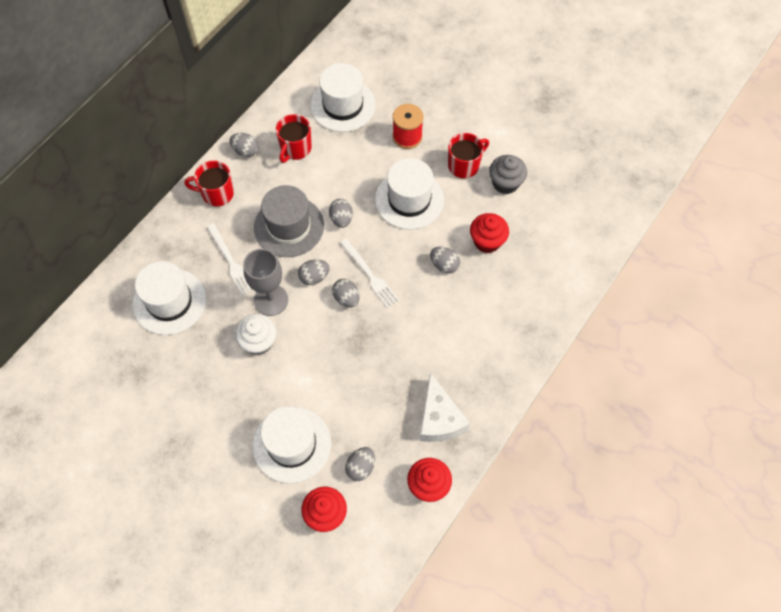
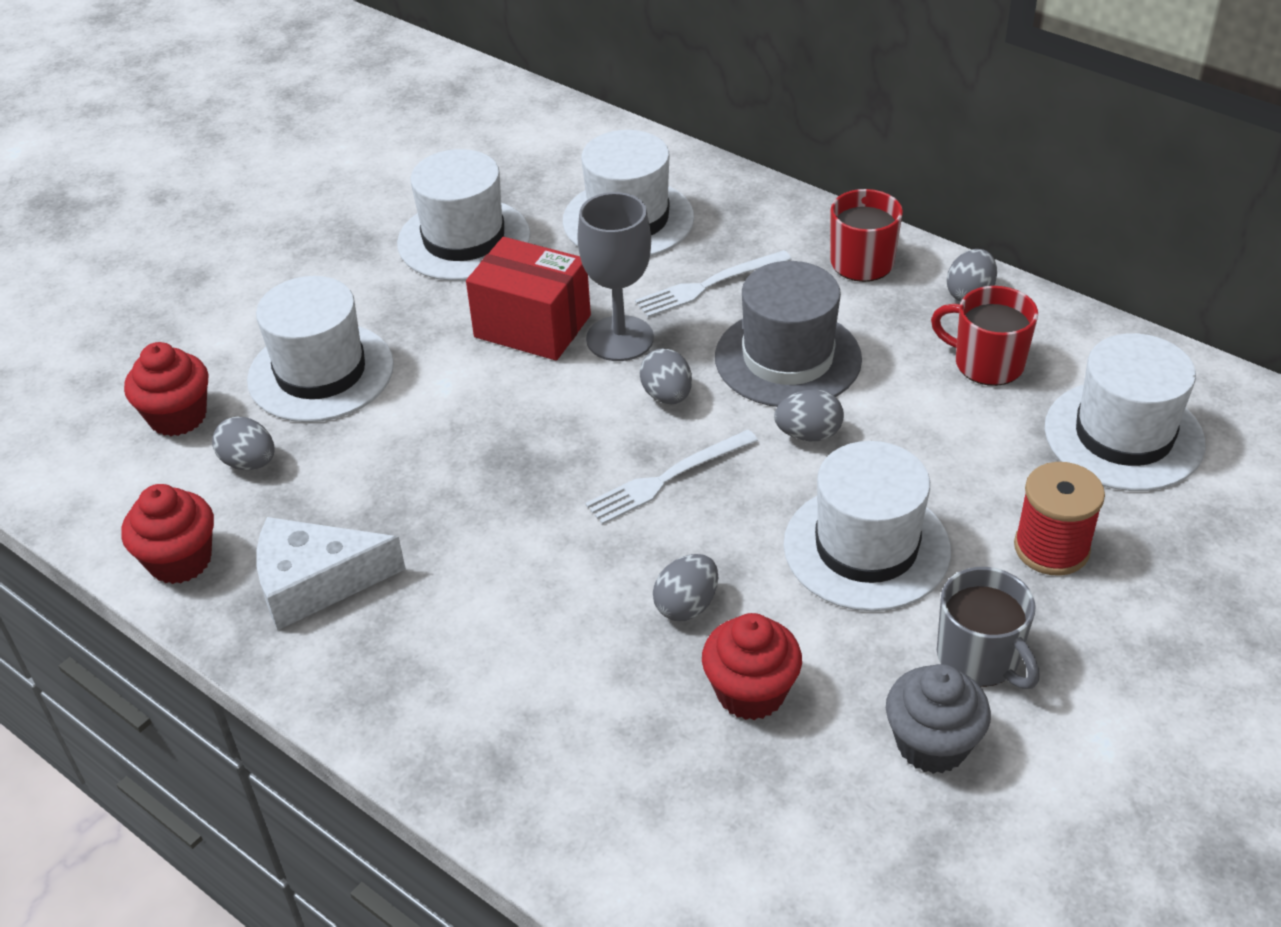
camera: 95 degrees right, 20 degrees down
white cupcake [235,314,277,355] -> red box [466,237,591,361]
grey egg [332,279,359,308] -> none
red mug [448,133,489,179] -> grey mug [937,567,1040,689]
none -> white hat [397,149,530,281]

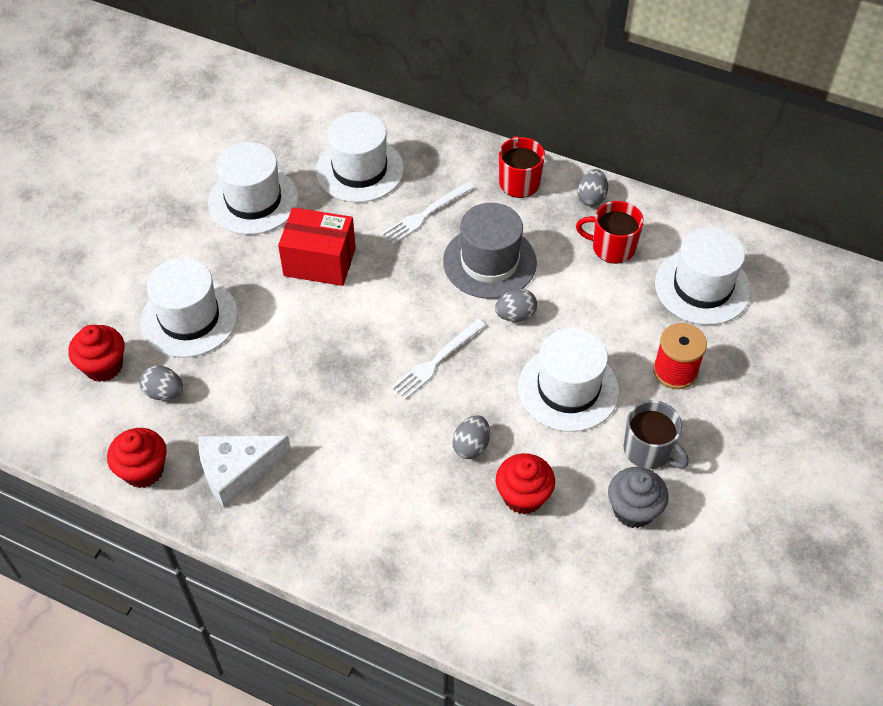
camera: 15 degrees left, 10 degrees up
grey goblet [577,192,654,361] -> none
grey egg [639,348,692,404] -> none

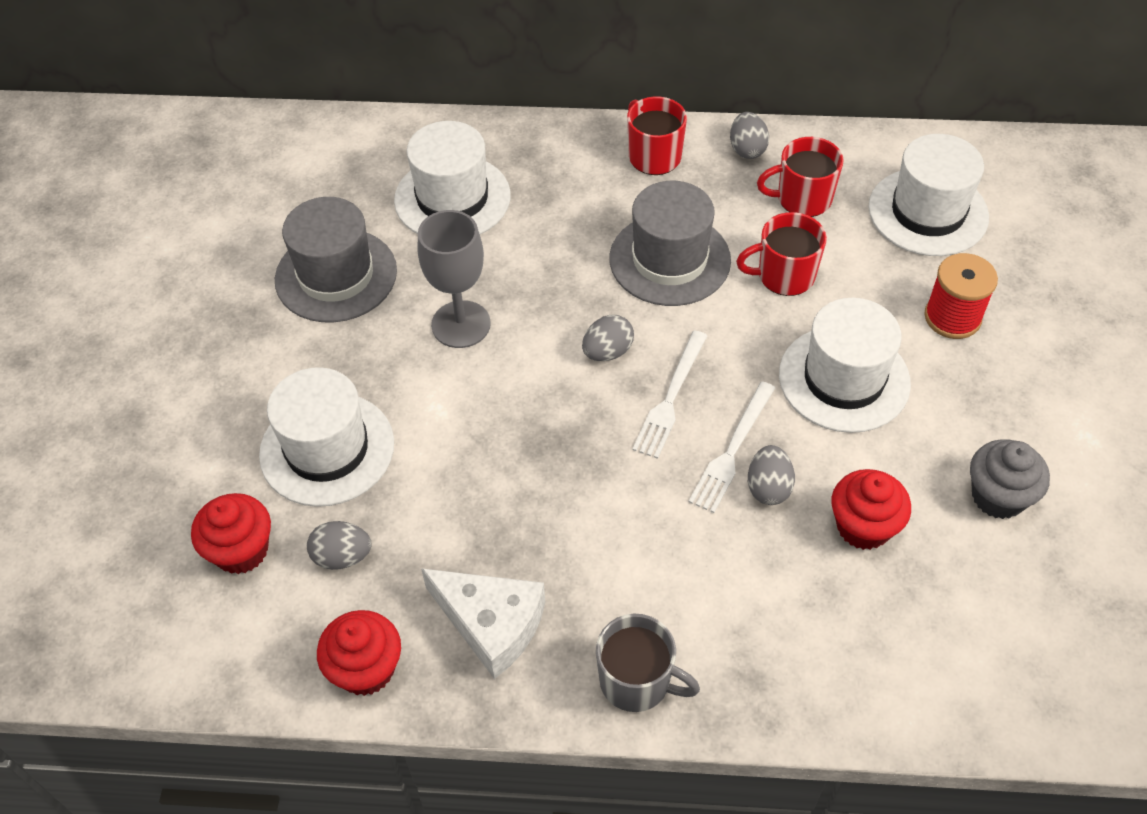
camera: 20 degrees left, 0 degrees up
white cheese [199,436,292,507] -> white cheese turned 105 degrees counterclockwise [421,568,545,679]
white hat [208,142,299,235] -> grey hat [275,197,397,322]
red box [278,207,356,286] -> grey goblet [417,210,491,348]
white fork [382,181,475,244] -> white fork moved to [689,381,775,513]
grey egg [495,289,537,322] -> grey egg moved to [582,315,634,361]
grey mug [623,400,689,469] -> grey mug moved to [596,614,700,712]
none -> red mug [736,212,827,296]

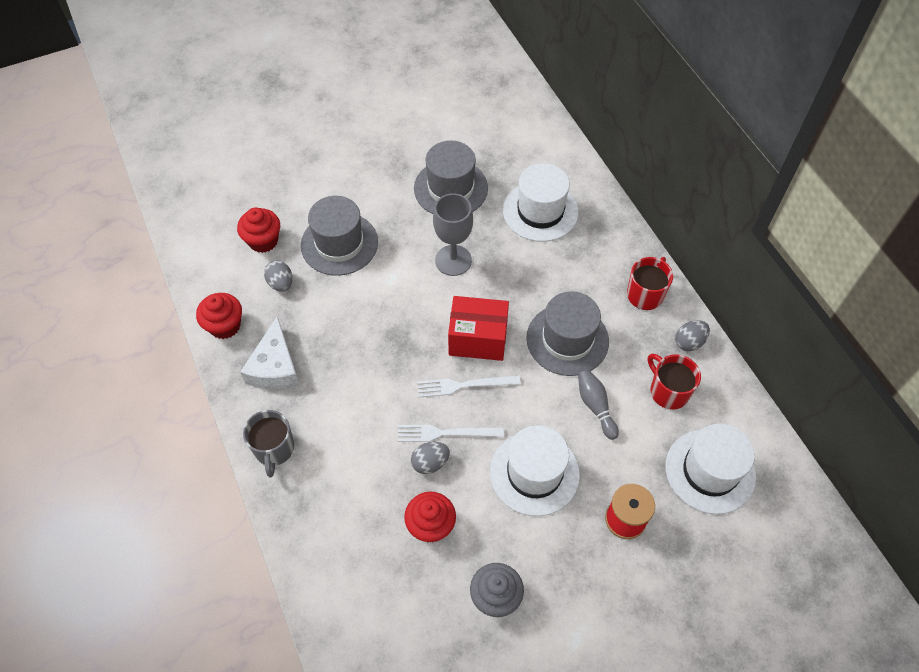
camera: 60 degrees right, 5 degrees up
white hat [259,367,394,507] -> grey hat [301,196,378,276]
grey egg [582,315,634,361] -> red box [448,296,509,361]
red mug [736,212,827,296] -> grey bowling pin [578,370,619,440]

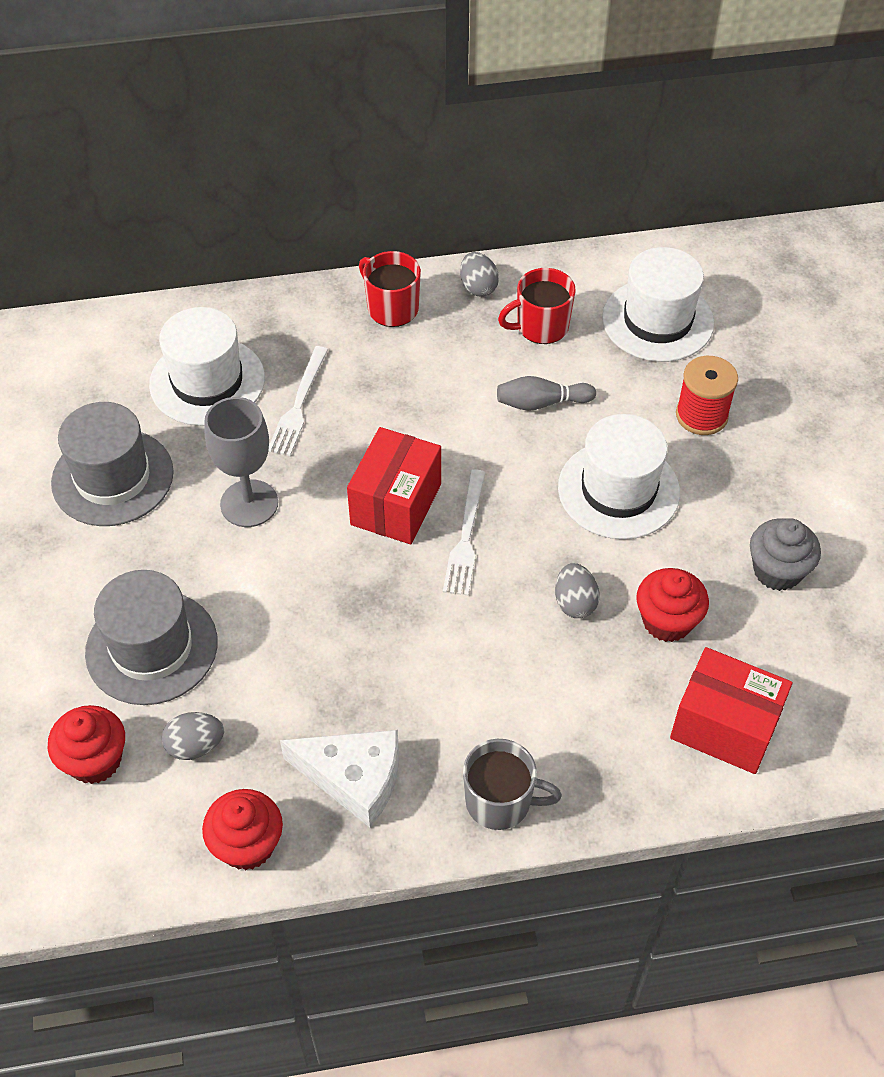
camera: 75 degrees left, 5 degrees down
white fork [398,425,504,442] -> white fork moved to [268,346,328,456]
grey hat [526,291,609,376] -> none
none -> red box [670,647,792,774]

